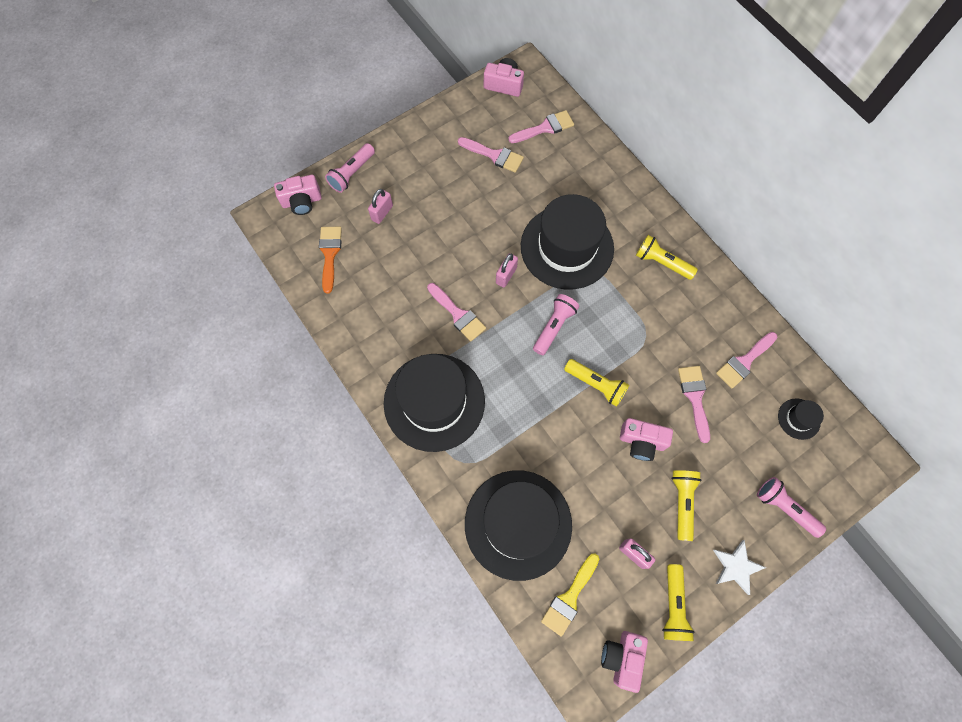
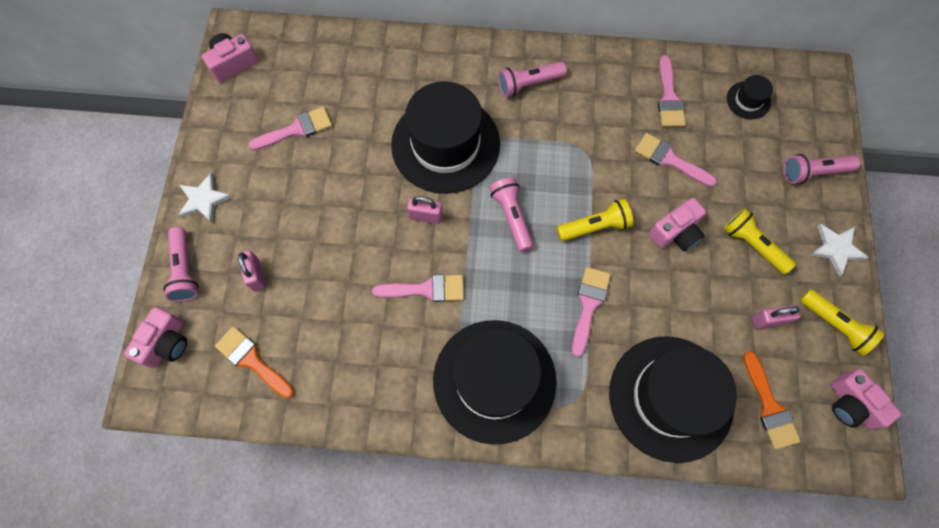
camera: 50 degrees left, 0 degrees up
pink padlock [496,253,518,288] -> pink padlock turned 60 degrees counterclockwise [407,196,443,224]
pink brush [508,110,574,143] -> pink brush moved to [572,267,611,357]
yellow brush [541,554,599,637] -> orange brush [743,351,801,450]
yellow flashlight [636,235,698,280] -> pink flashlight [498,62,567,97]
none -> white star [178,173,232,223]

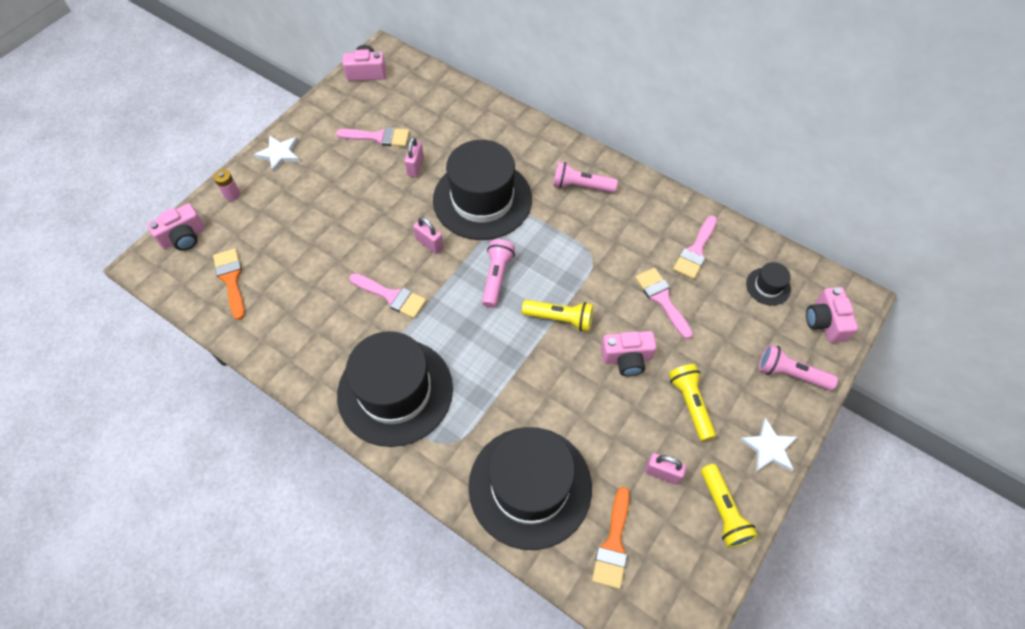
camera: 30 degrees right, 10 degrees down
pink flashlight [163,227,199,302] -> pink battery [214,169,240,201]
pink padlock [238,250,265,291] -> pink padlock moved to [404,137,424,177]
pink brush [572,267,611,357] -> none
pink camera [830,369,902,429] -> pink camera moved to [806,287,858,343]

